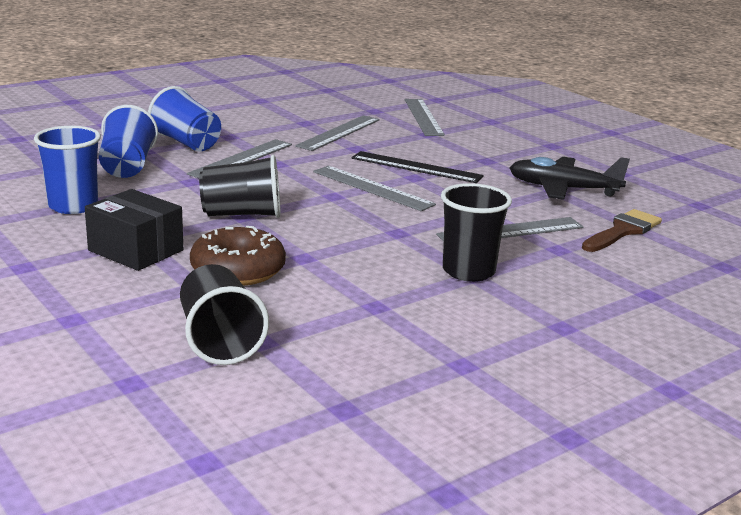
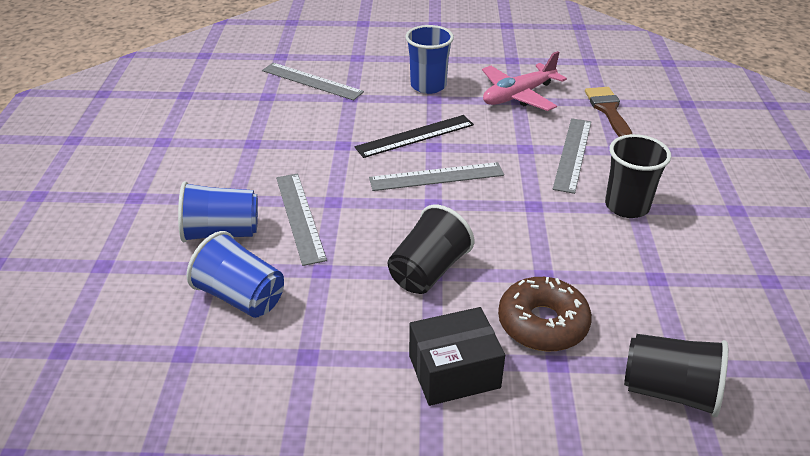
camera: 50 degrees left, 15 degrees up
blue cup [34,126,101,214] -> blue cup moved to [405,25,454,94]
grey ruler [295,115,380,151] -> none
black plane [510,157,630,200] -> pink plane [482,51,567,111]

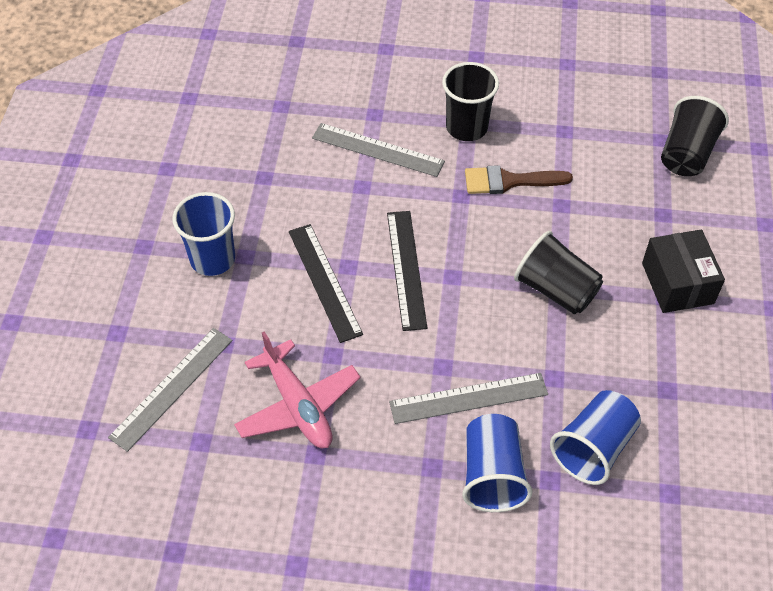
camera: 85 degrees left, 15 degrees up
grey ruler [369,162,504,191] -> black ruler [387,211,427,331]
pink plane [482,51,567,111] -> pink plane moved to [234,331,361,448]
brown donut [498,277,592,351] -> none
brown brush [585,87,632,137] -> brown brush moved to [465,165,573,194]

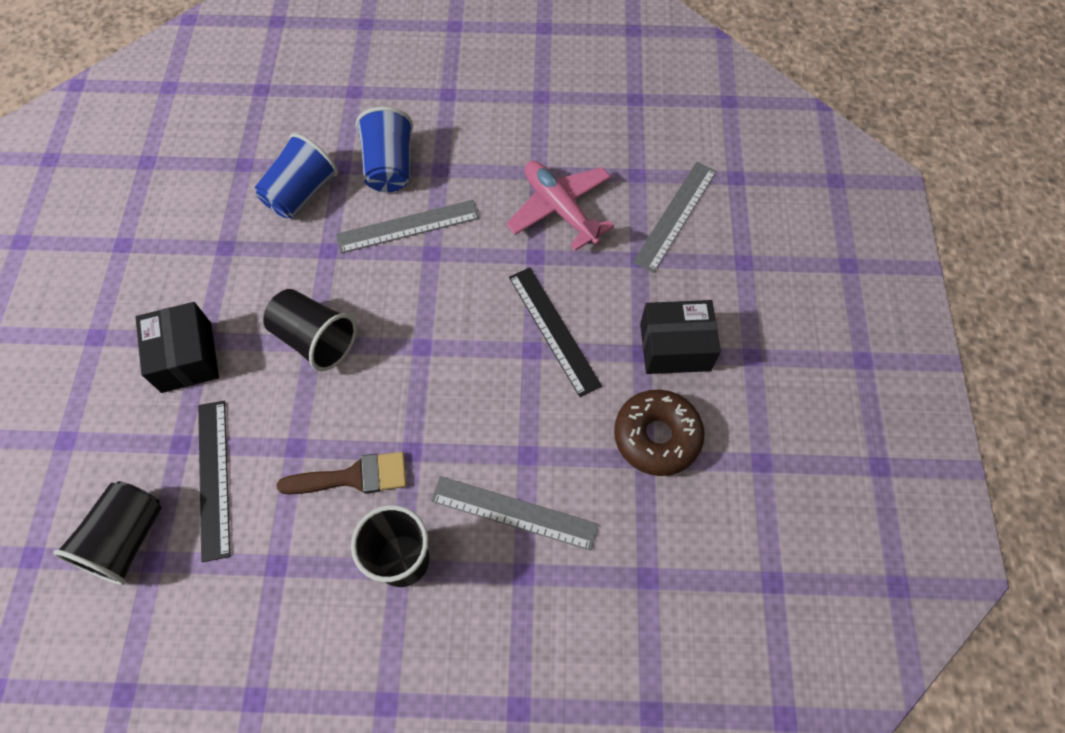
camera: 175 degrees right, 10 degrees up
blue cup [172,192,235,276] -> black box [640,300,721,374]
black ruler [387,211,427,331] -> black ruler moved to [198,401,230,562]
none -> brown donut [614,389,705,476]

